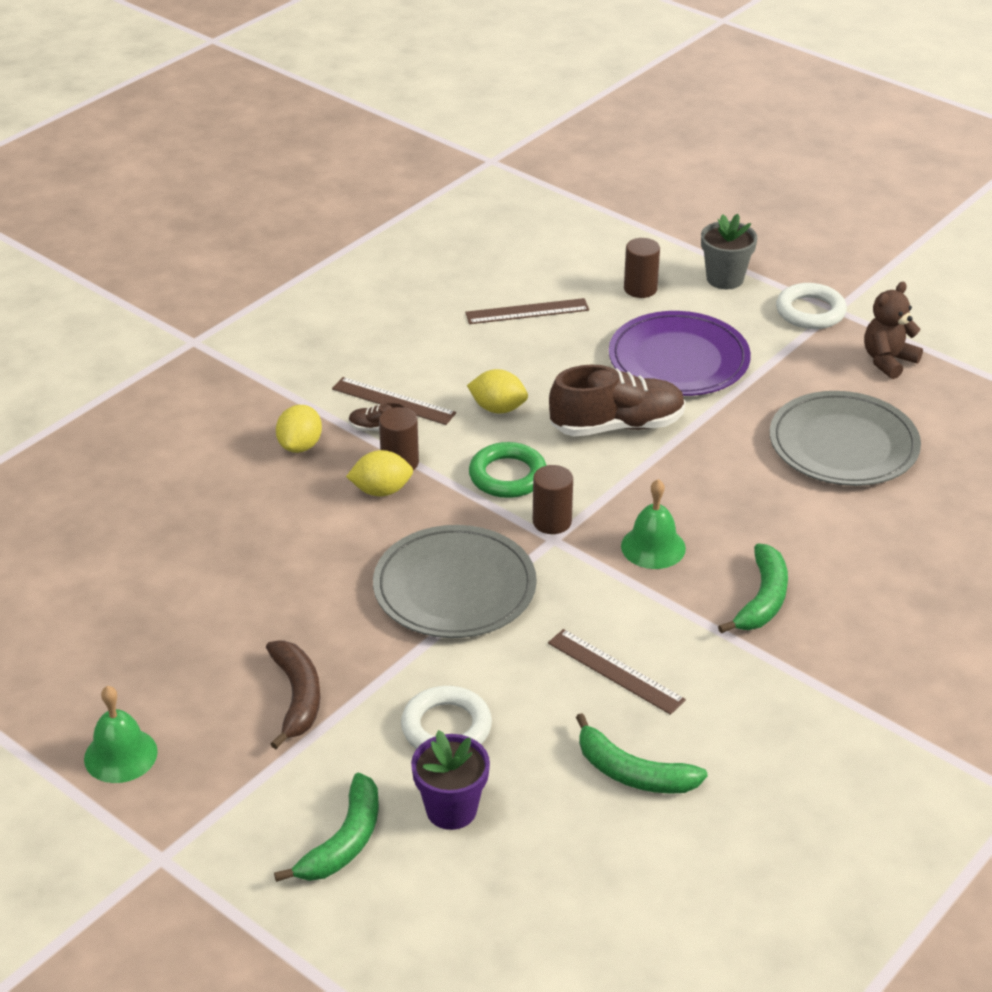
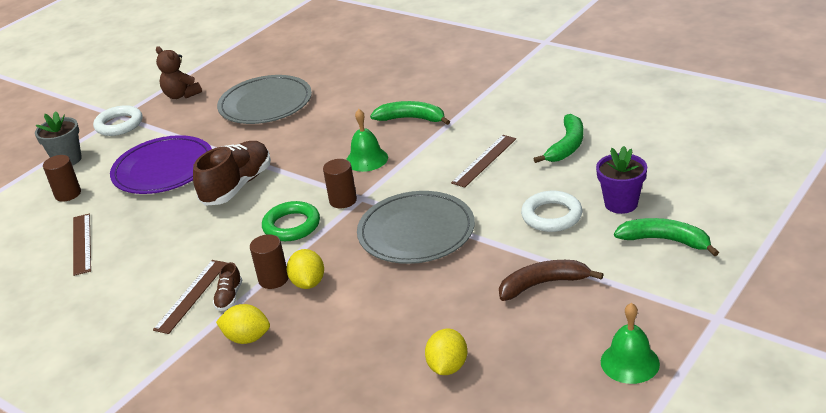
camera: 90 degrees left, 5 degrees down
yellow lemon [467,369,528,414] -> yellow lemon moved to [425,329,467,375]
brown shoe [549,364,686,437] -> brown shoe turned 45 degrees clockwise [193,141,271,206]

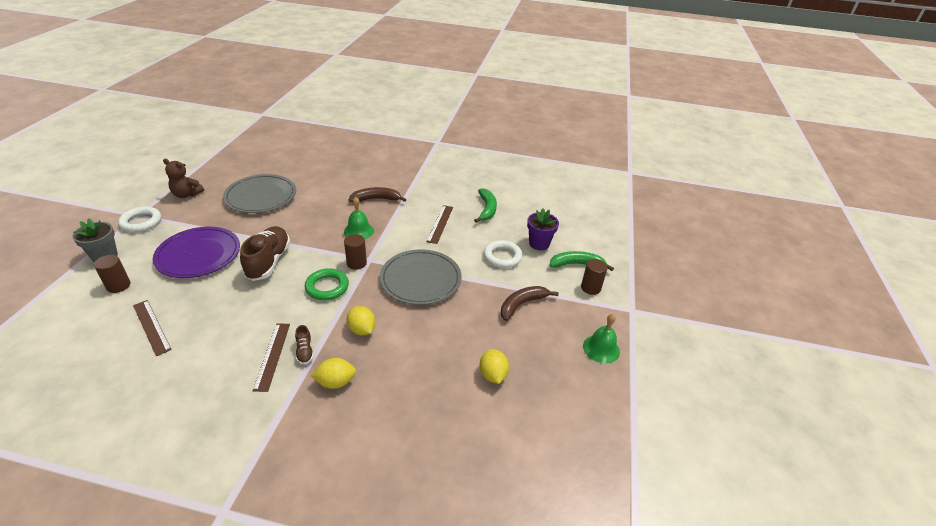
camera: 30 degrees left, 5 degrees up
brown cylinder [250,234,289,289] -> brown cylinder moved to [581,259,608,295]
green banana [370,101,450,125] -> brown banana [349,187,407,202]

